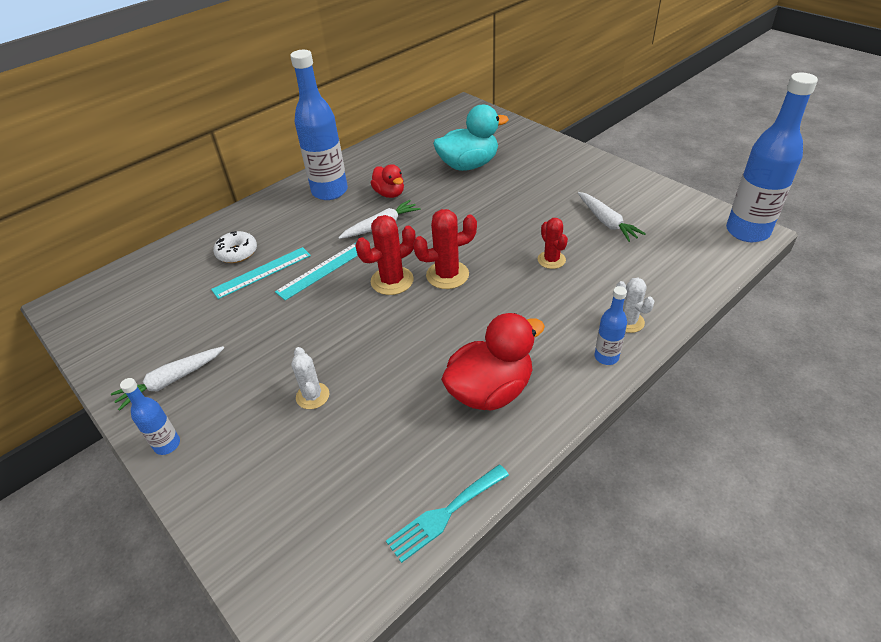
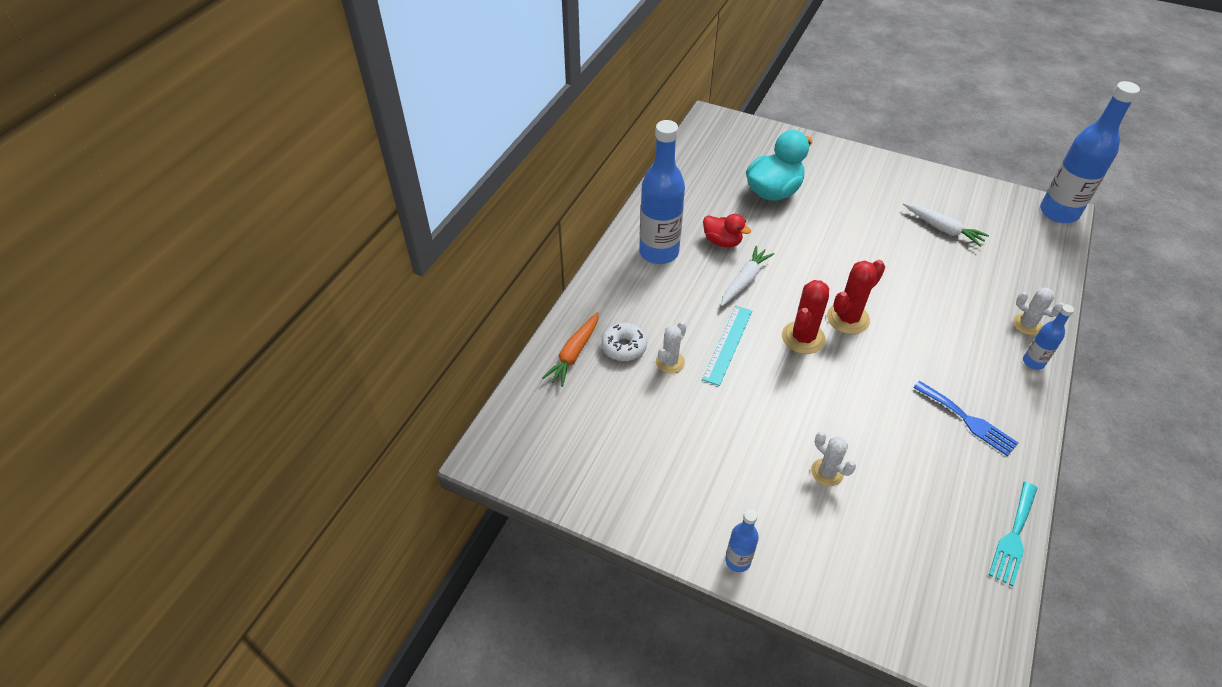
camera: 25 degrees left, 5 degrees up
white carrot [111,346,224,411] -> none
turquoise ruler [211,247,311,299] -> white cactus [656,321,687,373]
red duck [441,313,545,411] -> blue fork [913,381,1019,456]
red cactus [538,218,568,269] -> none
none -> orange carrot [542,312,599,387]

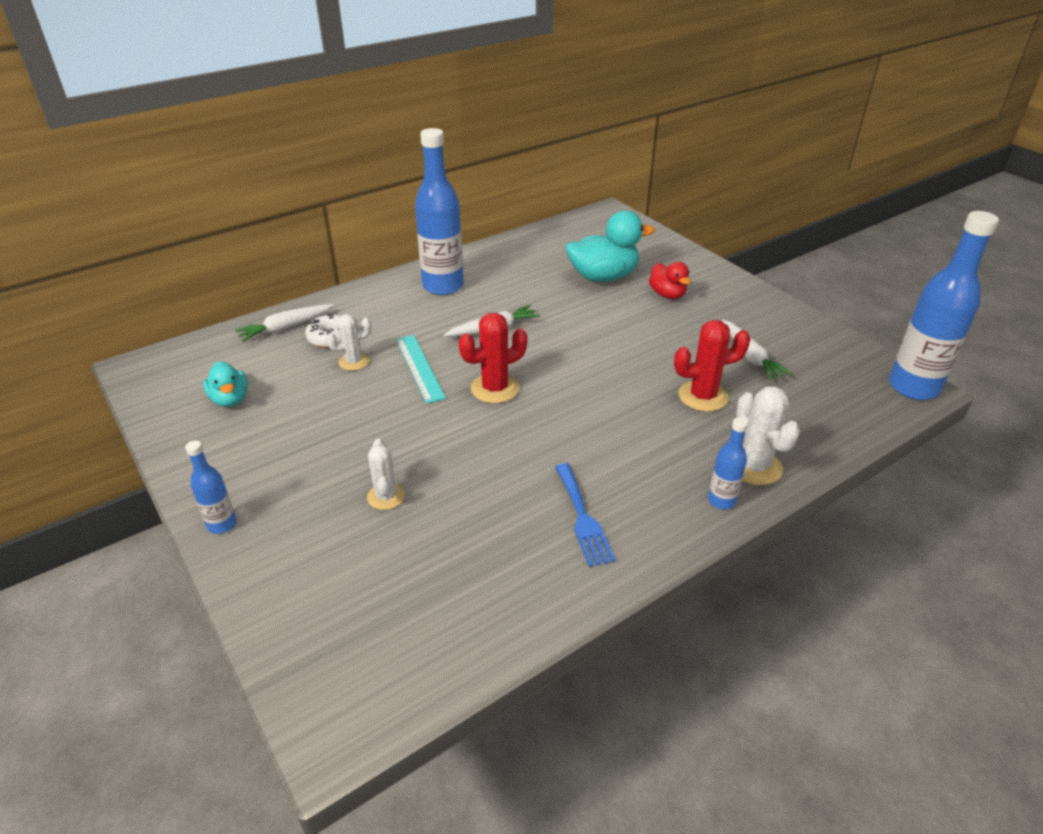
camera: 30 degrees right, 10 degrees down
orange carrot [542,312,599,387] -> white carrot [235,304,335,342]
turquoise ruler [702,306,752,386] -> turquoise ruler turned 75 degrees counterclockwise [396,335,446,403]
red duck [703,214,751,247] -> red duck moved to [649,262,691,299]
red cactus [827,260,885,334] -> red cactus moved to [674,320,751,412]
turquoise fork [989,482,1038,587] -> none
white cactus [1013,287,1064,335] -> white cactus [736,386,800,485], size x1.52
none -> turquoise duck [203,361,248,407]

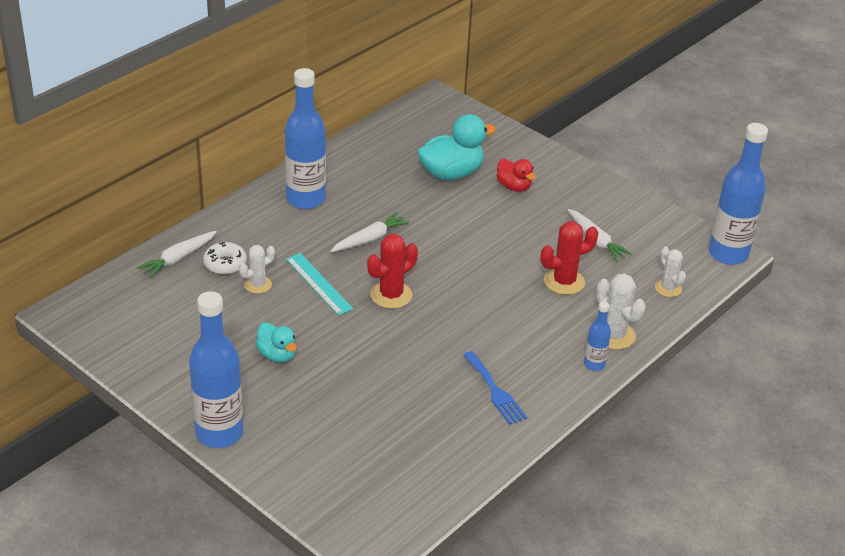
camera: 15 degrees left, 0 degrees up
blue bottle [185,440,236,534] -> blue bottle [189,291,243,448], size x2.09
turquoise duck [203,361,248,407] -> turquoise duck moved to [255,322,297,363]
white cactus [367,439,405,510] -> white cactus moved to [655,247,686,297]

